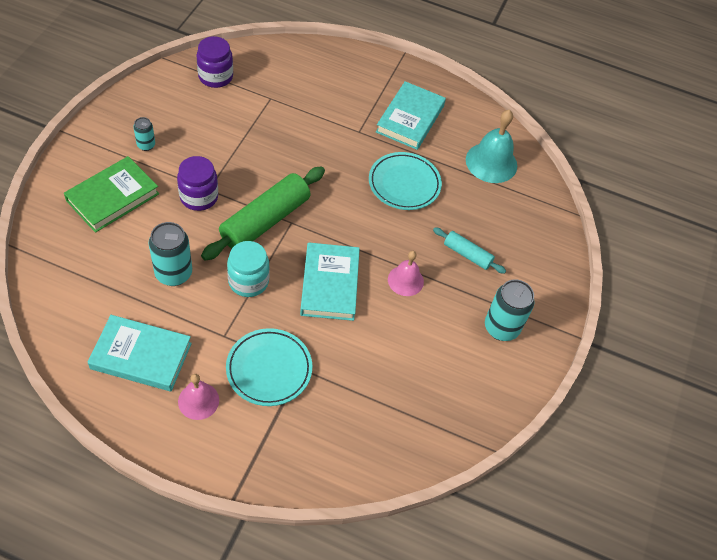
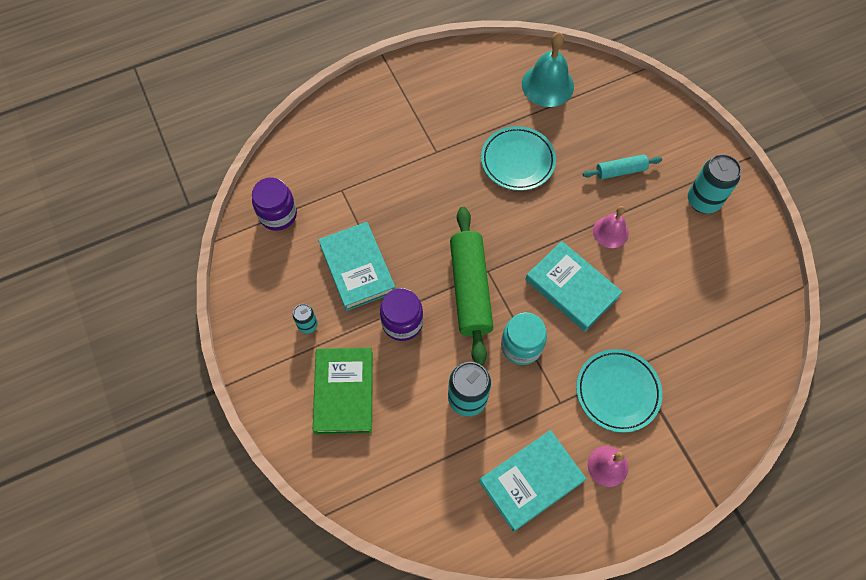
camera: 40 degrees left, 10 degrees up
turquoise book [376,81,446,150] -> turquoise book moved to [318,222,396,311]

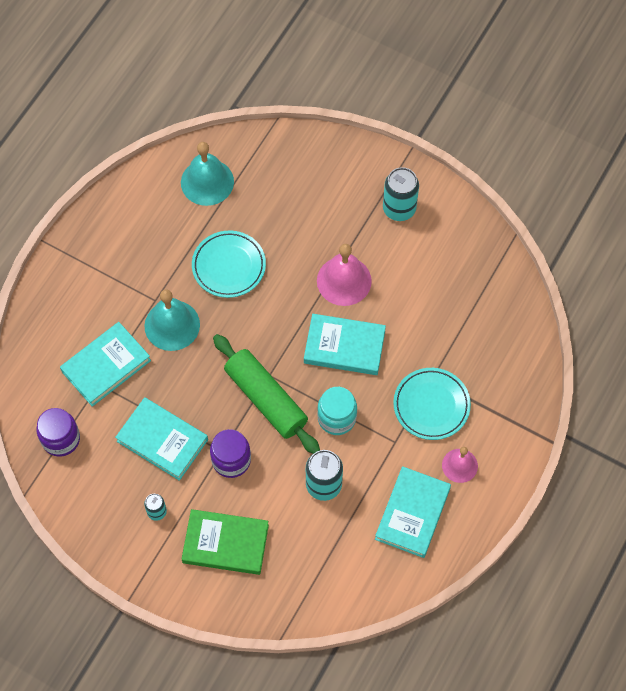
camera: 35 degrees left, 0 degrees up
green book [313,348,373,434] -> green book turned 45 degrees counterclockwise [182,509,269,575]
turquoise rolling pin [583,154,662,179] -> none
pink bell [593,206,629,248] -> pink bell [317,244,372,306], size x1.60
none -> turquoise book [60,322,151,407]
none -> turquoise bell [144,289,200,351]

